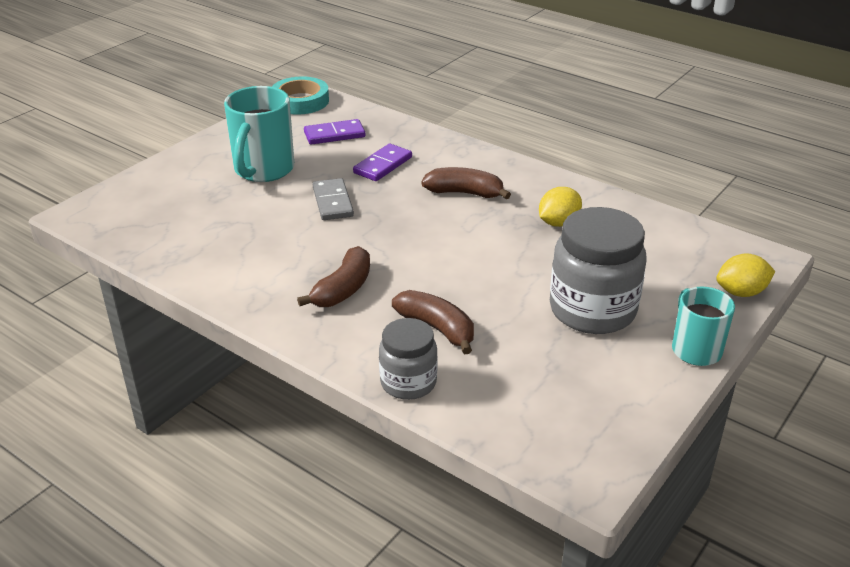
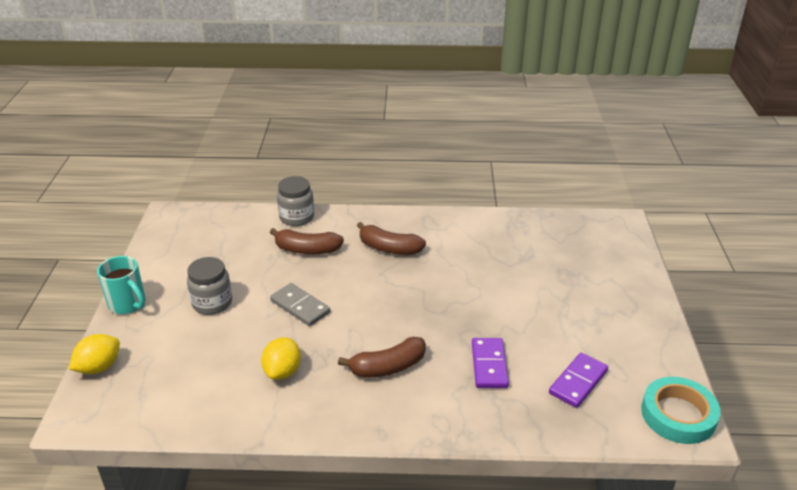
camera: 145 degrees right, 0 degrees up
turquoise mug [224,86,294,182] -> none
brown banana [297,246,370,307] -> brown banana turned 60 degrees counterclockwise [357,222,426,255]
grey domino [313,178,354,220] -> grey domino moved to [270,283,330,326]
grey jar [550,207,646,334] -> grey jar [187,257,232,315], size x0.59

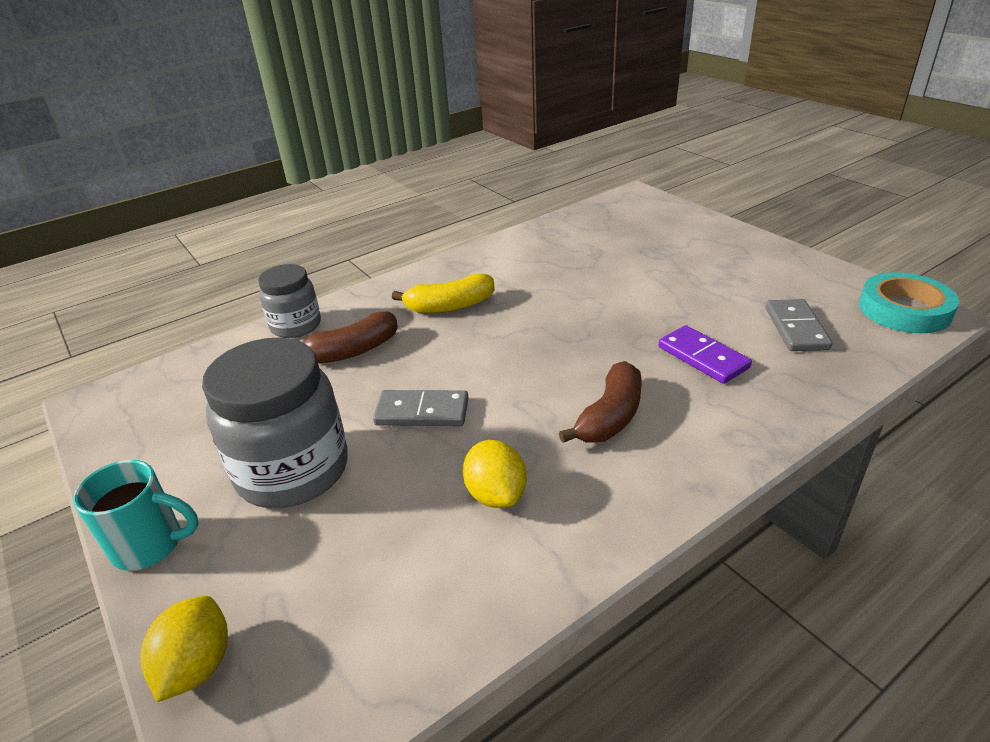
camera: 35 degrees left, 0 degrees up
grey jar [187,257,232,315] -> grey jar [202,337,348,508], size x1.69
brown banana [357,222,426,255] -> yellow banana [392,274,495,313]
purple domino [549,353,608,408] -> grey domino [766,299,832,351]

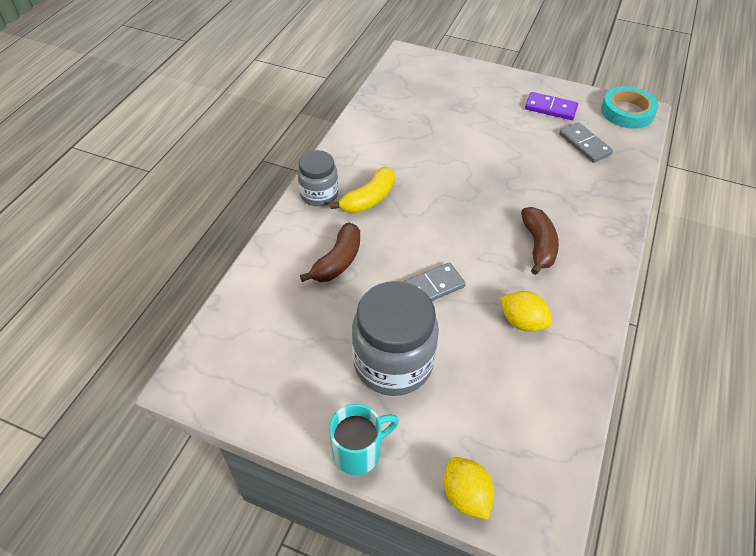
camera: 35 degrees left, 15 degrees up
grey jar [258,264,321,338] -> grey jar moved to [297,150,338,206]
purple domino [659,325,752,384] -> purple domino moved to [525,92,578,120]

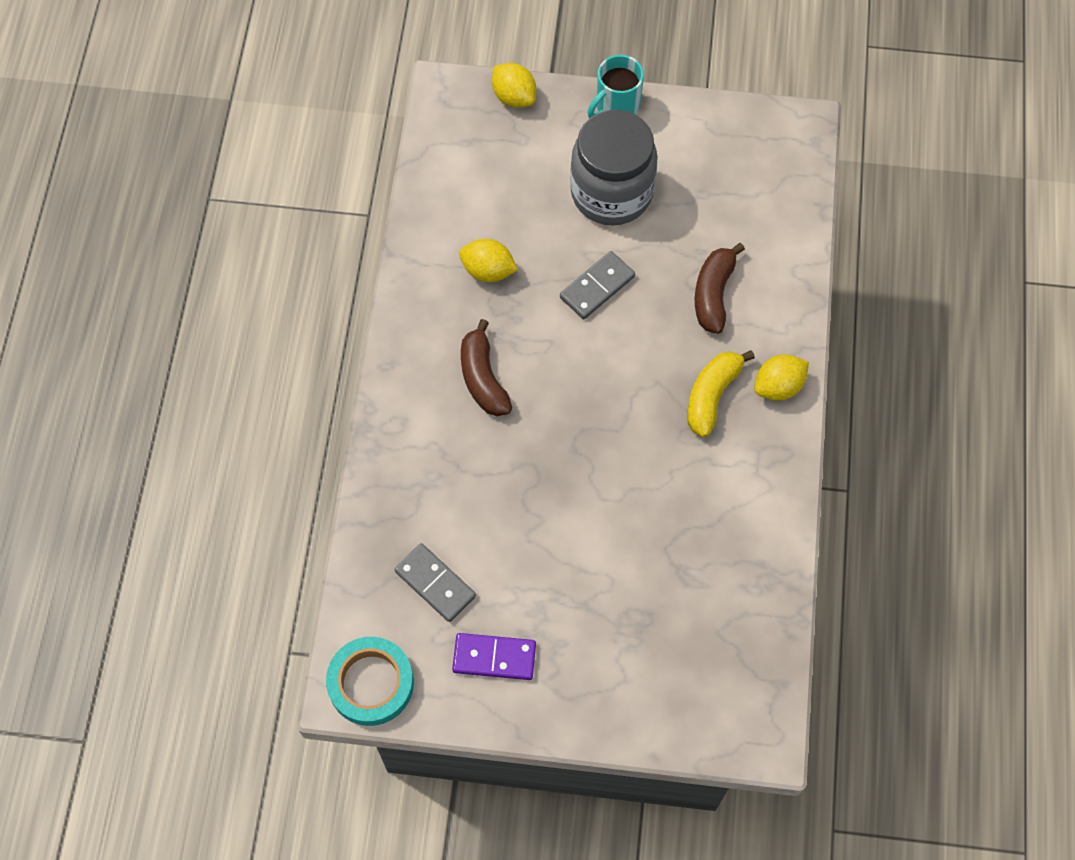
camera: 165 degrees right, 15 degrees up
grey jar [297,150,338,206] -> yellow lemon [754,355,809,401]

